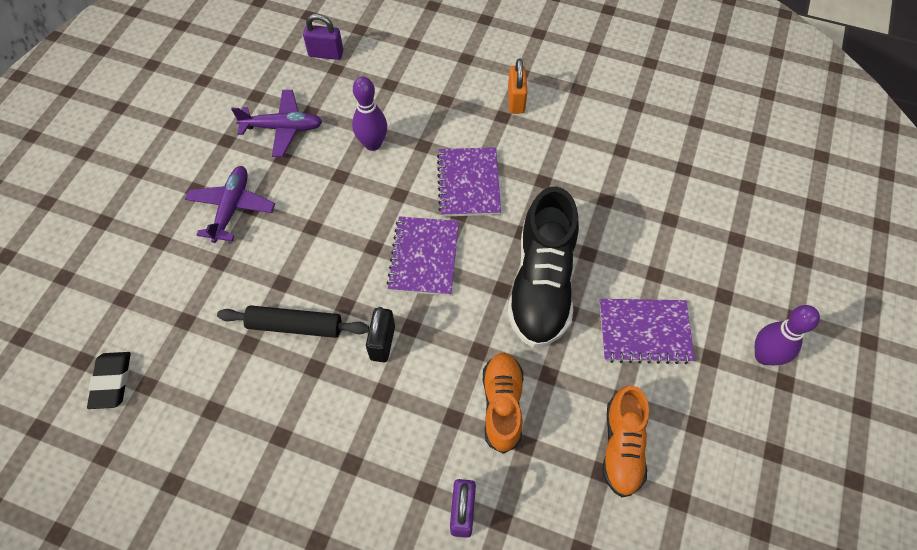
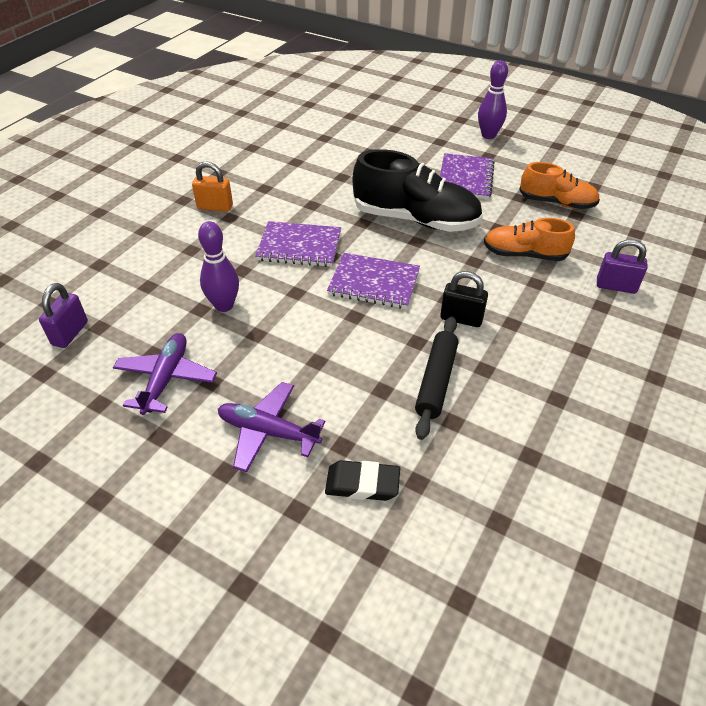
camera: 80 degrees left, 15 degrees down
black eraser [87,352,131,409] -> black eraser moved to [325,460,400,501]

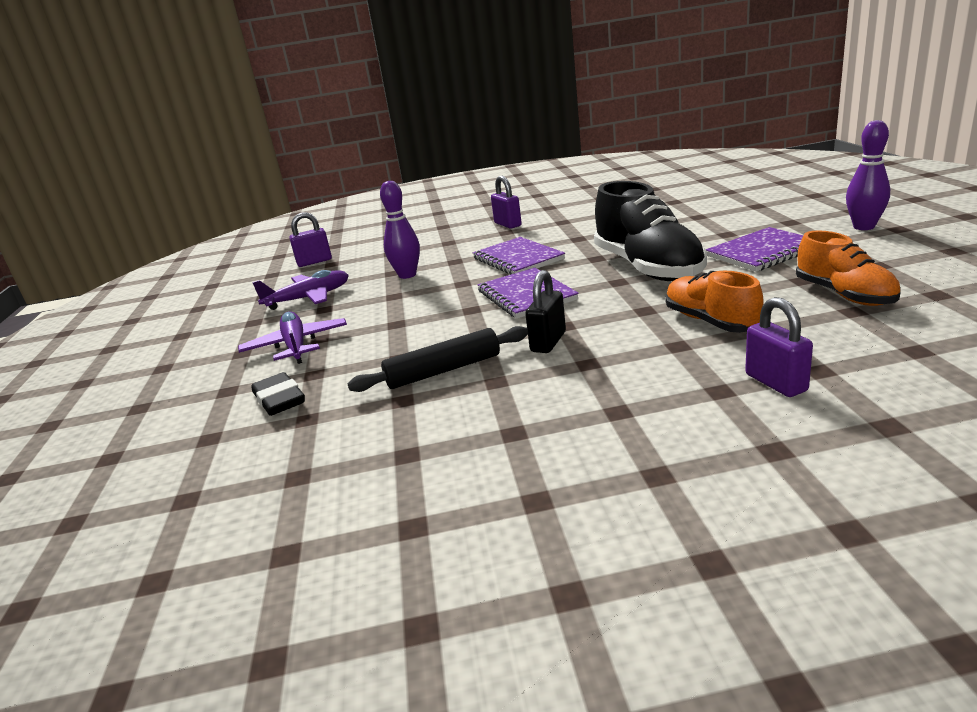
camera: 55 degrees right, 20 degrees down
orange padlock [192,162,233,212] -> purple padlock [491,175,522,229]
black padlock [440,271,488,327] -> black padlock turned 45 degrees clockwise [525,270,566,353]

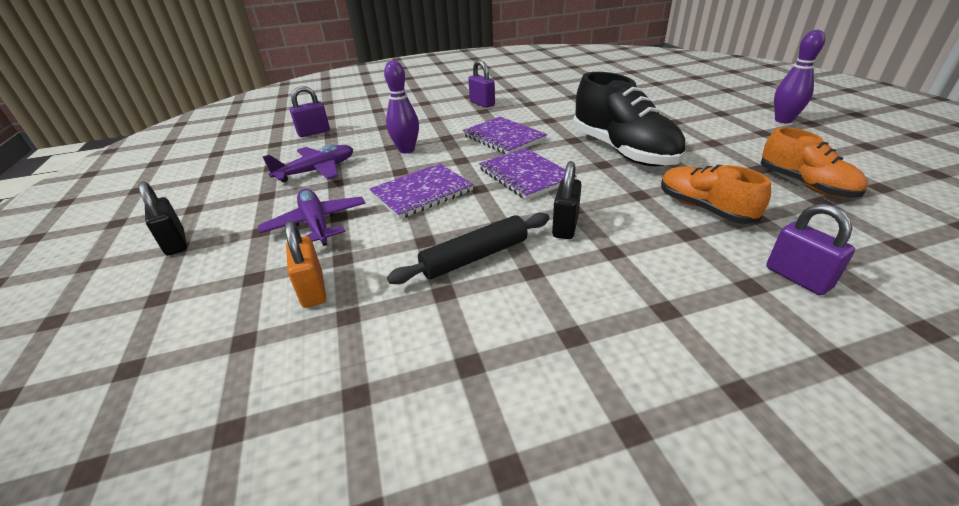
camera: 10 degrees left, 10 degrees up
black eraser [251,372,305,416] -> orange padlock [285,221,326,308]
purple notebook [706,227,803,272] -> purple notebook moved to [369,163,474,219]
none -> black padlock [138,181,187,255]

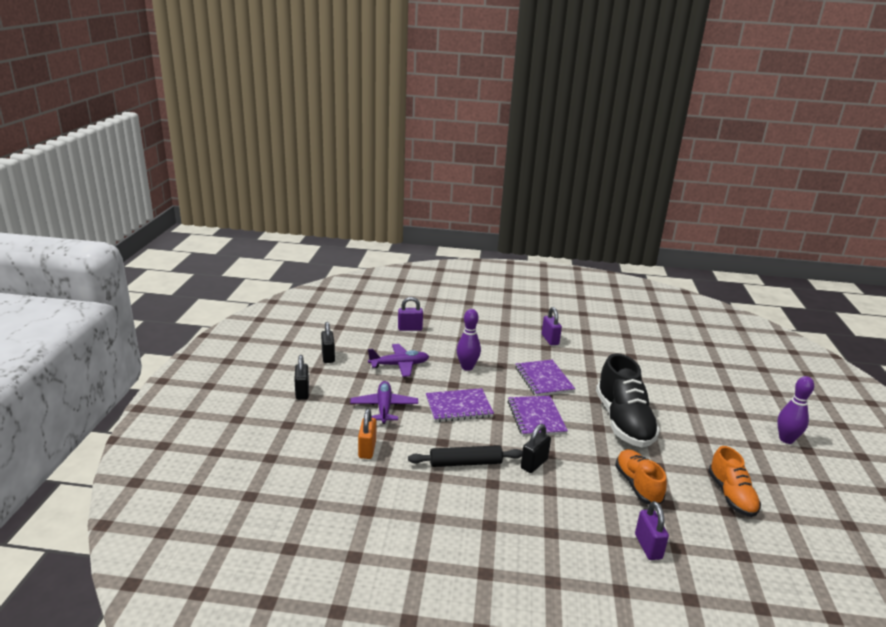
camera: 20 degrees right, 10 degrees down
none -> black padlock [321,322,335,363]

